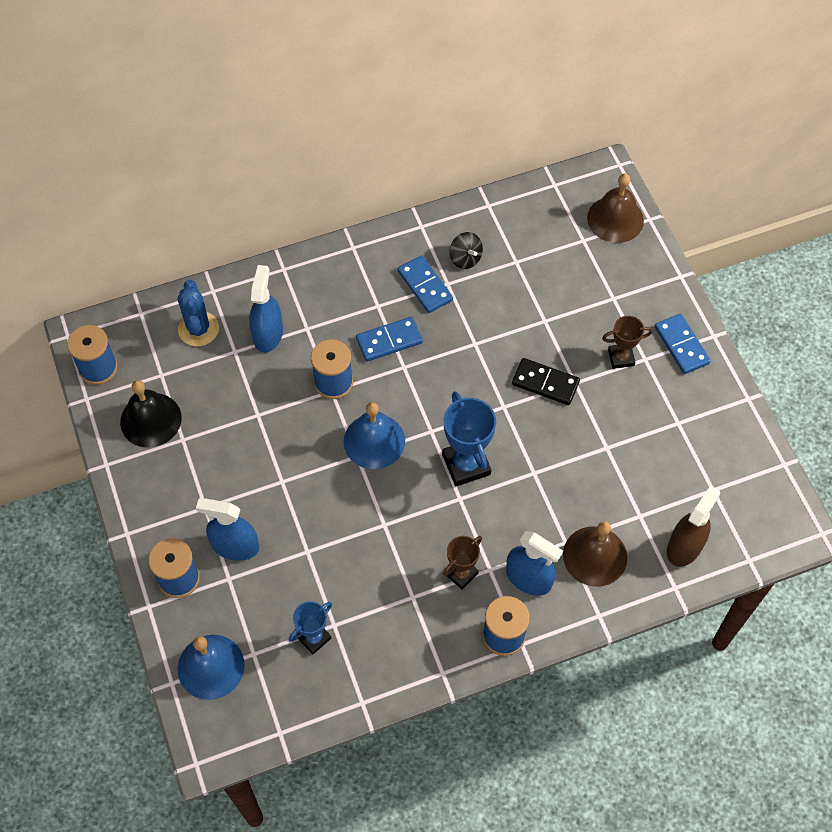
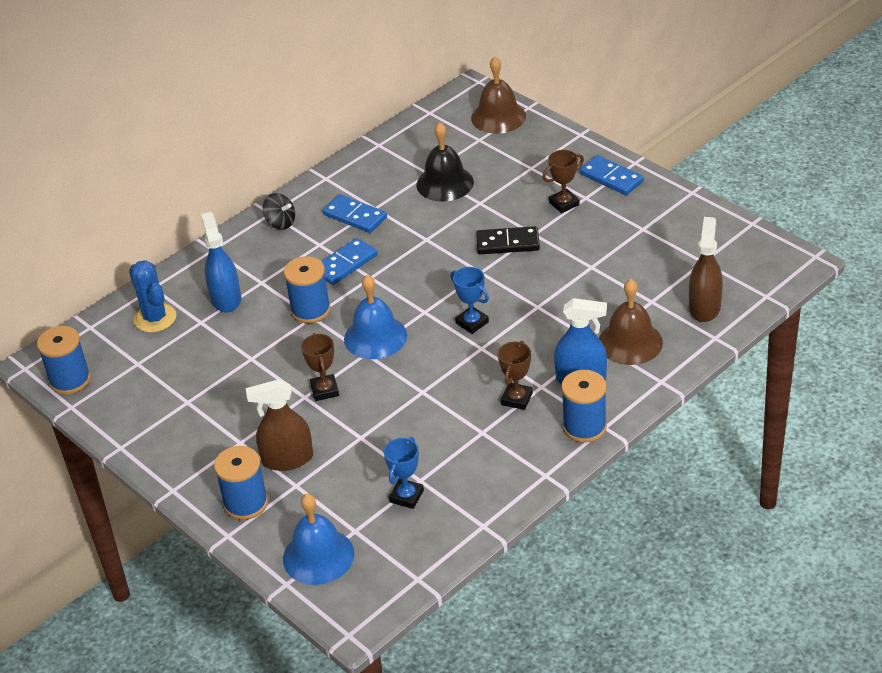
camera: 20 degrees left, 20 degrees down
black bell [120,380,182,448] -> black bell moved to [416,122,474,202]
blue spray bottle [196,498,259,561] -> brown spray bottle [246,379,313,471]
blue trophy [442,391,496,486] -> blue trophy [450,267,489,334], size x0.61
black spinning top [450,232,483,269] -> black spinning top moved to [263,193,295,229]
none -> brown trophy [301,333,339,401]

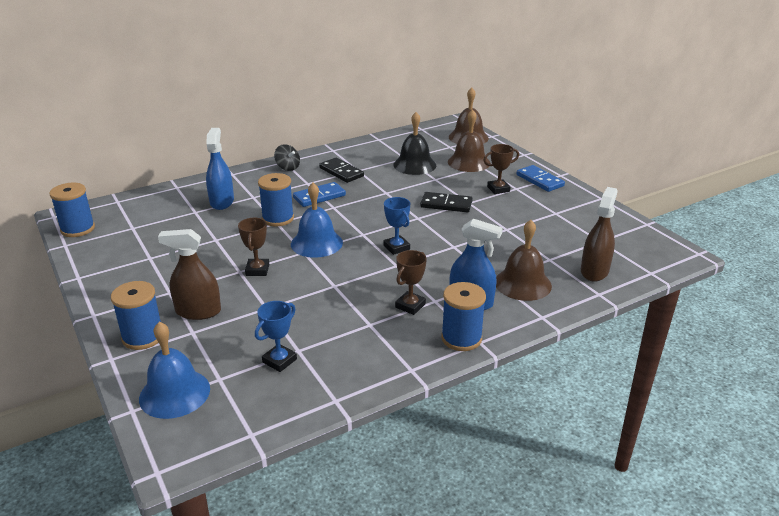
camera: 10 degrees right, 10 degrees down
blue cactus [129,260,176,332] -> none
blue domino [322,194,387,233] -> black domino [319,158,364,183]
none -> brown bell [448,109,491,172]

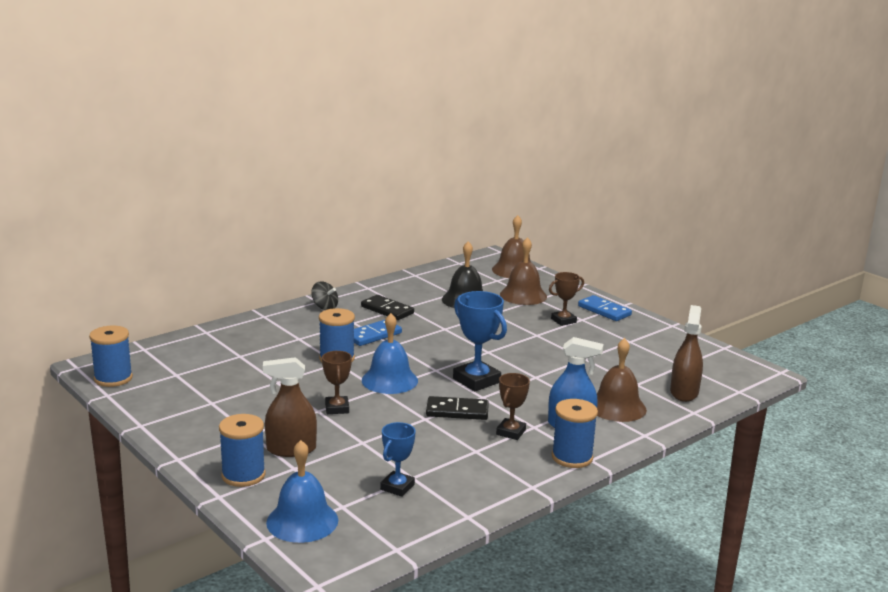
camera: 10 degrees left, 10 degrees down
blue spray bottle [206,128,234,210] -> none
blue trophy [384,197,410,255] -> blue trophy [453,291,507,391], size x1.63
black domino [420,192,472,212] -> black domino moved to [426,396,489,420]

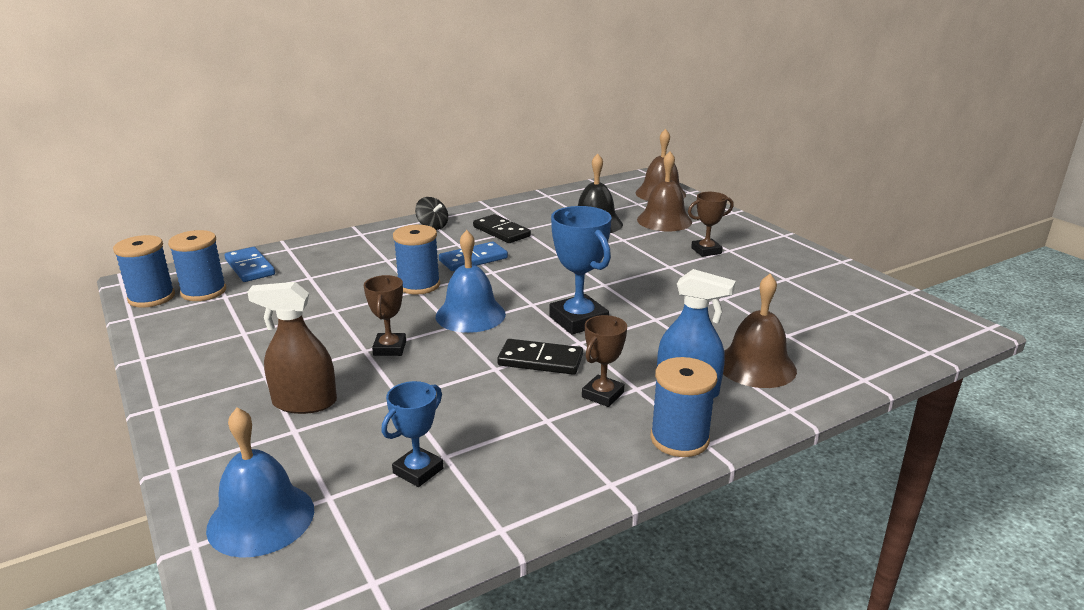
camera: 10 degrees right, 5 degrees up
blue spool [219,414,266,487] -> blue spool moved to [168,230,226,301]
blue domino [578,295,632,321] -> blue domino moved to [224,247,275,282]
brown spray bottle [670,305,703,402] -> none

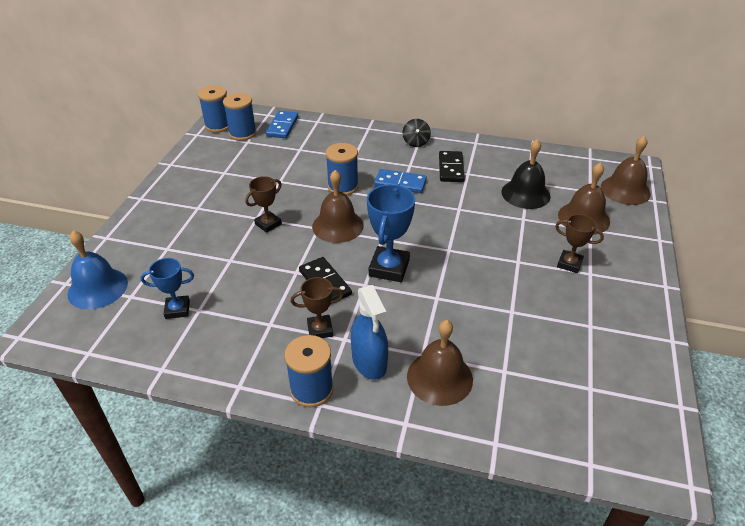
camera: 45 degrees right, 15 degrees up
brown spray bottle [247,282,337,414] -> none
blue bell [436,230,506,333] -> brown bell [312,170,364,243]

